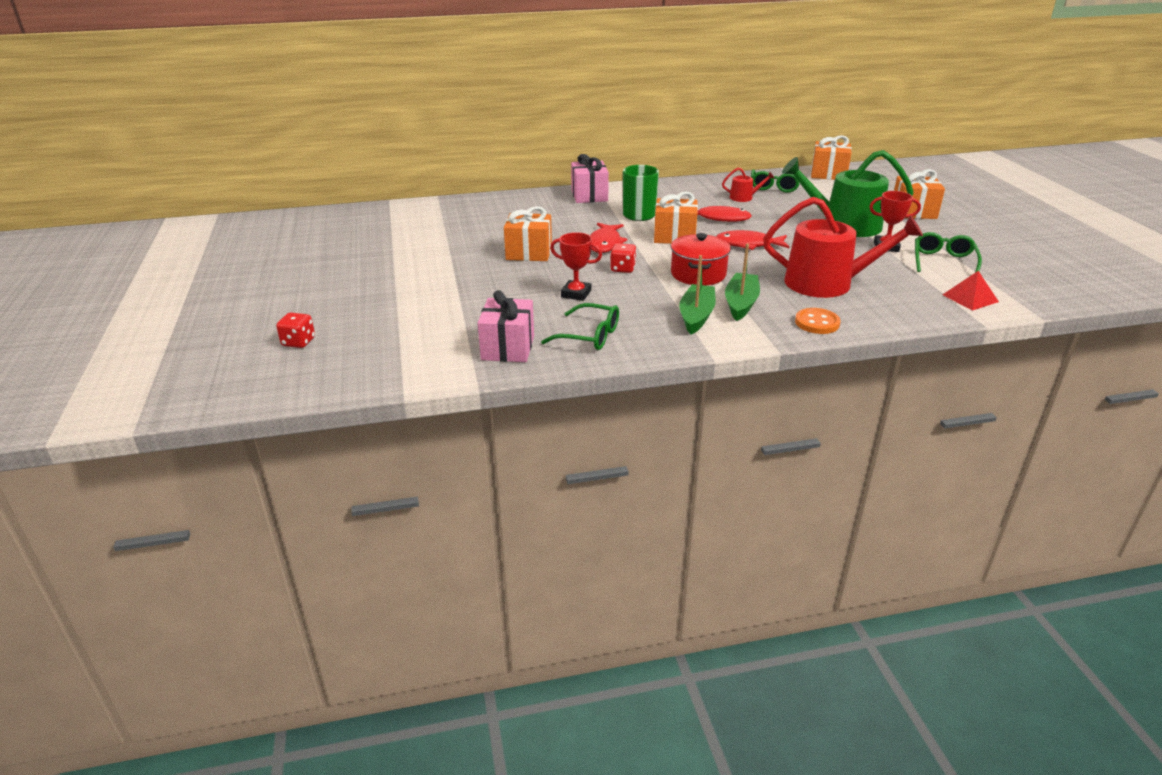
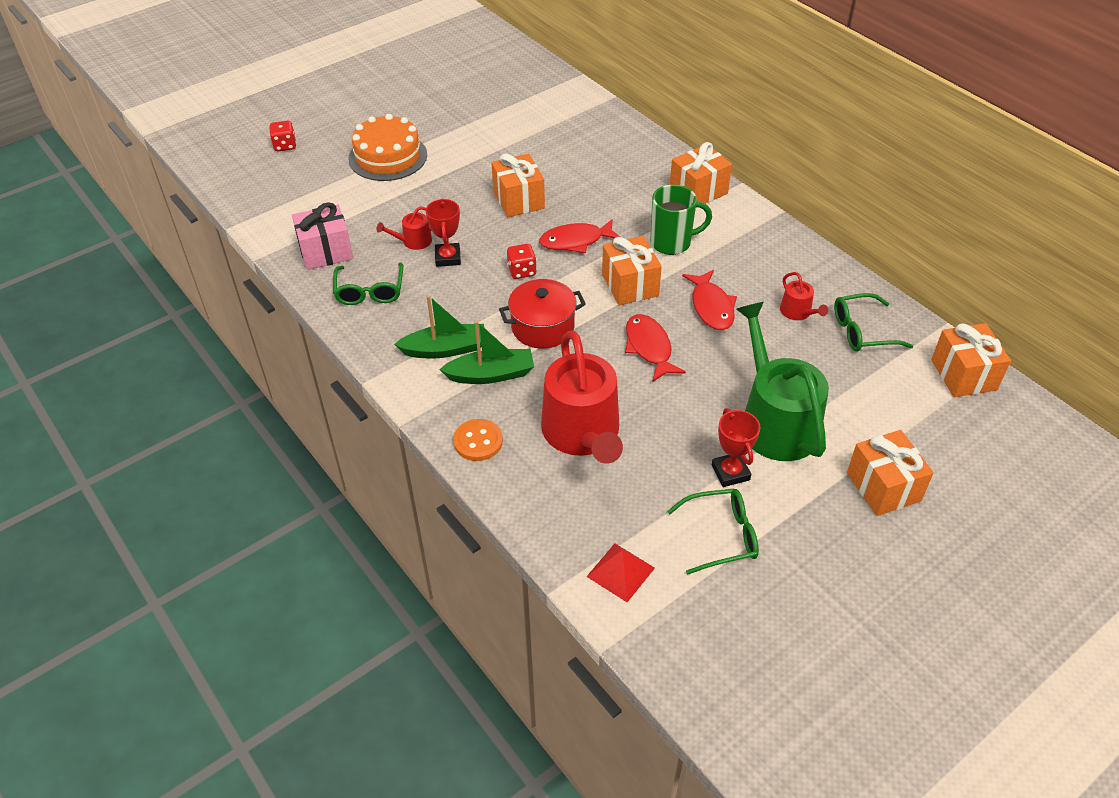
camera: 65 degrees right, 15 degrees up
pink gift [571,154,609,203] -> orange gift [670,142,732,208]
none -> orange cake [349,114,427,181]
none -> red watering can [376,206,432,250]

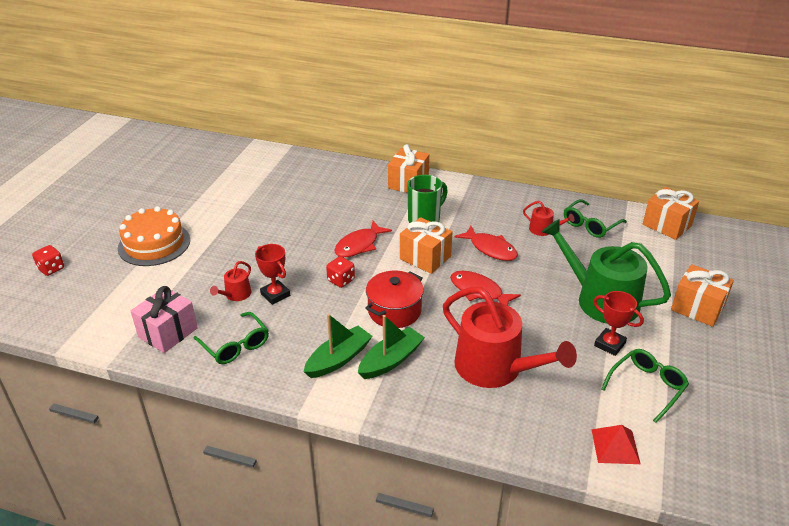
camera: 35 degrees left, 10 degrees down
orange button [453,419,503,461] -> none
orange gift [491,153,545,217] -> none

